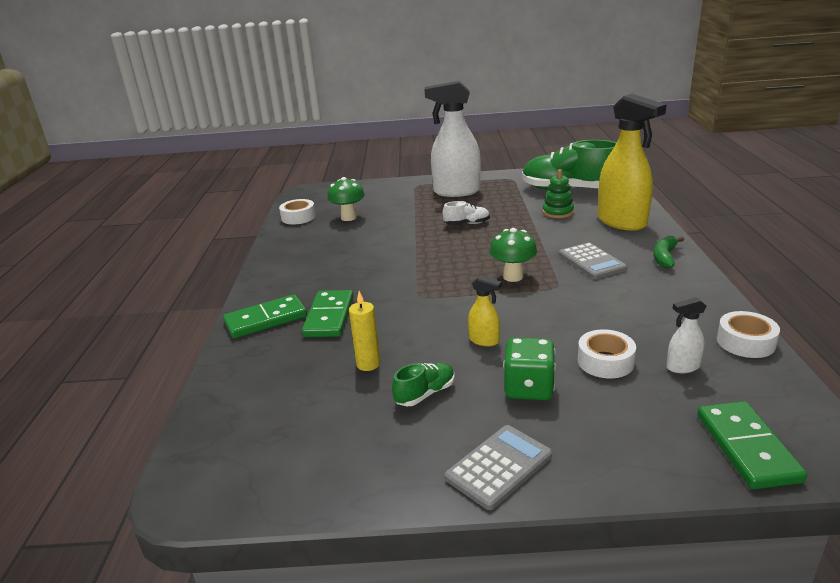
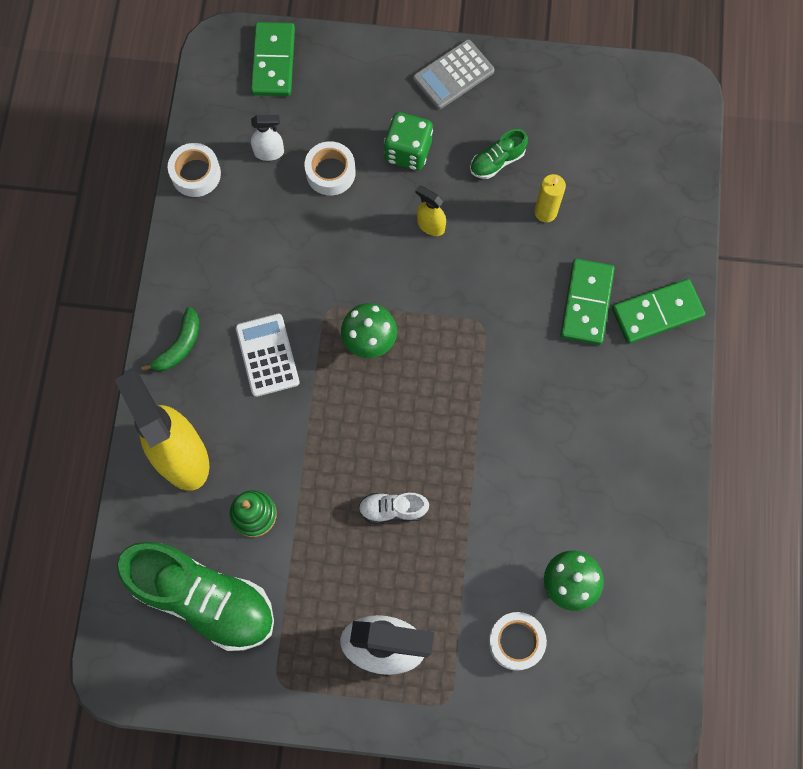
camera: 175 degrees left, 45 degrees up
white tape [279,199,316,225] -> white tape moved to [488,612,547,671]
grey calculator [559,242,627,279] -> white calculator [236,314,300,397]

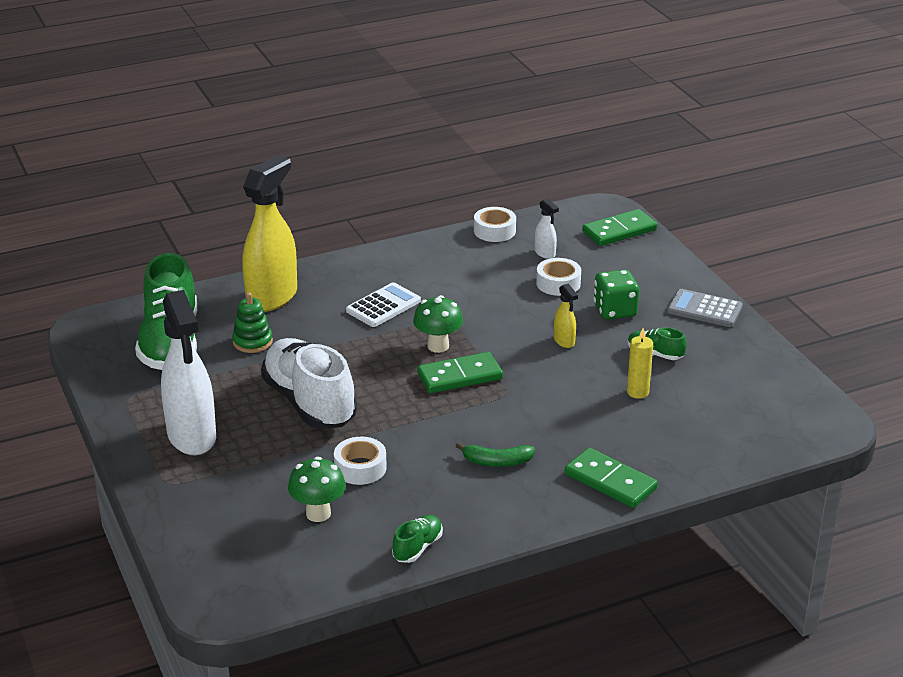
camera: 60 degrees right, 40 degrees down
green banana [141,307,200,371] -> green banana moved to [456,442,535,467]
white shoe [359,492,429,523] -> white shoe [261,338,357,429], size x2.27
yellow spray bottle [415,185,446,236] -> yellow spray bottle turned 150 degrees clockwise [554,284,578,348]
white tape [488,612,547,671] -> white tape moved to [334,437,387,485]
green domino [560,259,615,345] -> green domino moved to [417,352,503,393]
none -> green shoe [392,515,443,563]

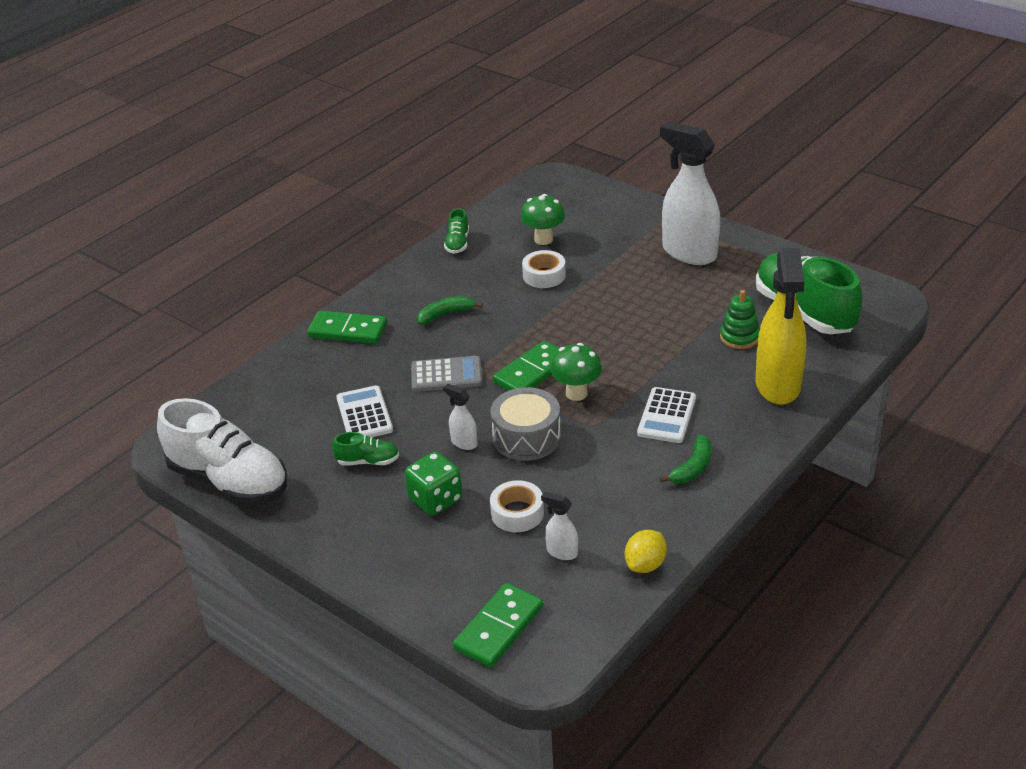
camera: 155 degrees right, 5 degrees up
white shoe [261,338,357,429] -> white shoe moved to [157,398,287,504]
white tape [474,207,516,242] -> yellow lemon [625,530,667,573]
yellow spray bottle [554,284,578,348] -> white spray bottle [443,384,478,450]
yellow candle [627,328,653,399] -> white calculator [336,386,393,437]
grey calculator [667,289,743,327] -> grey calculator moved to [411,356,482,392]
none -> grey drum [490,387,561,461]
none -> green banana [659,435,712,483]

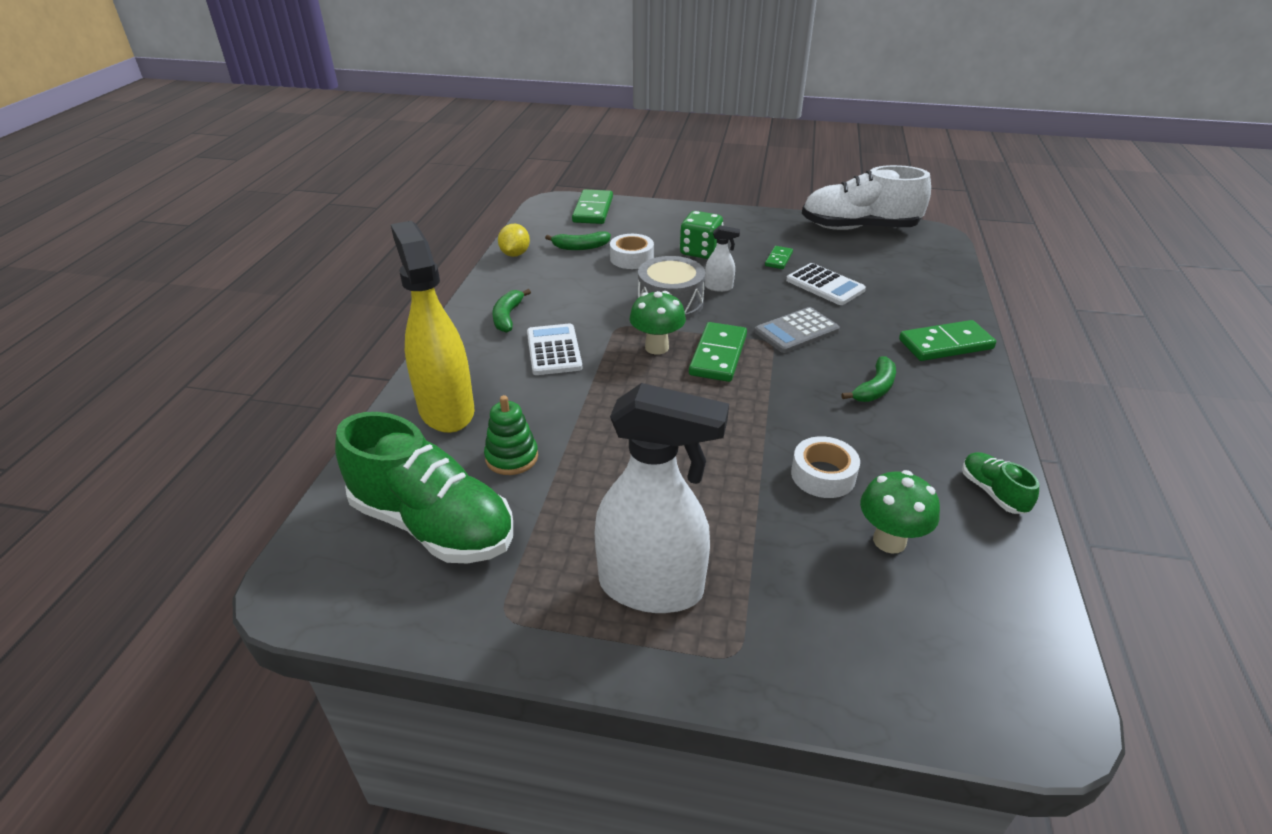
camera: 150 degrees right, 0 degrees up
green shoe [332,432,399,465] -> green domino [765,246,793,269]
white spray bottle [541,492,578,560] -> green banana [545,231,611,250]

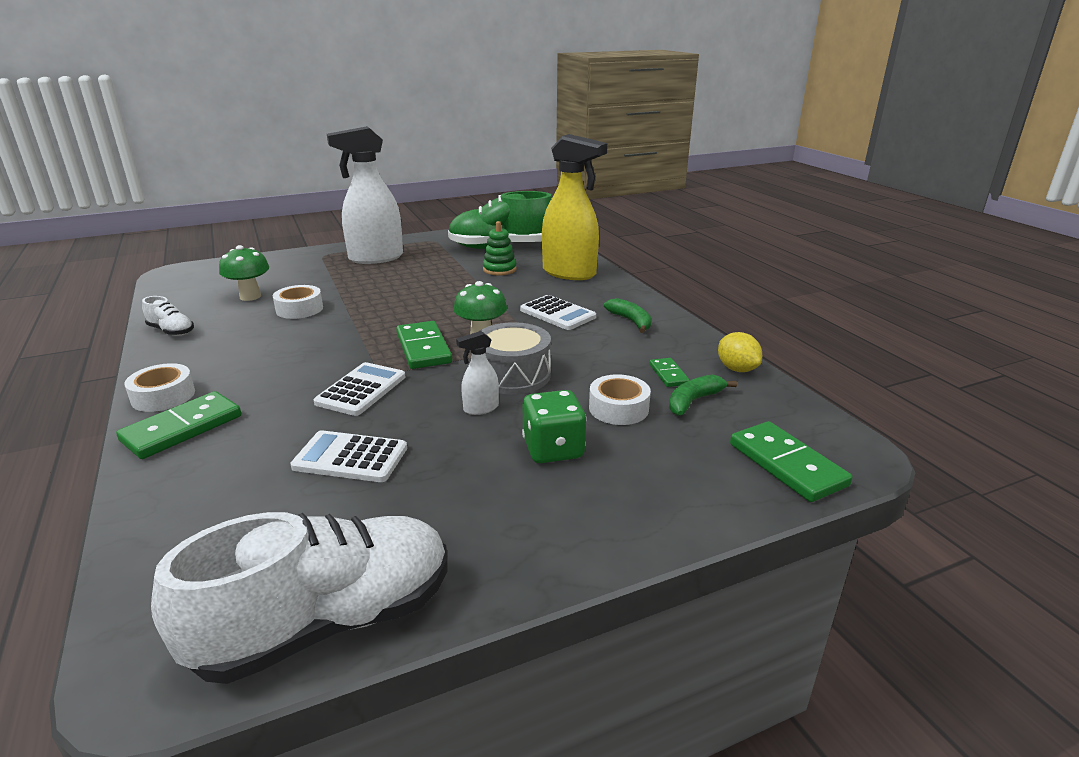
camera: 145 degrees right, 10 degrees down
grey calculator [754,307,840,353] -> white calculator [314,362,405,416]
green domino [765,246,793,269] -> green domino moved to [649,358,690,387]
green banana [841,356,896,402] -> none
green shoe [962,452,1039,514] -> white shoe [142,296,194,336]
none -> white tape [124,363,195,412]

